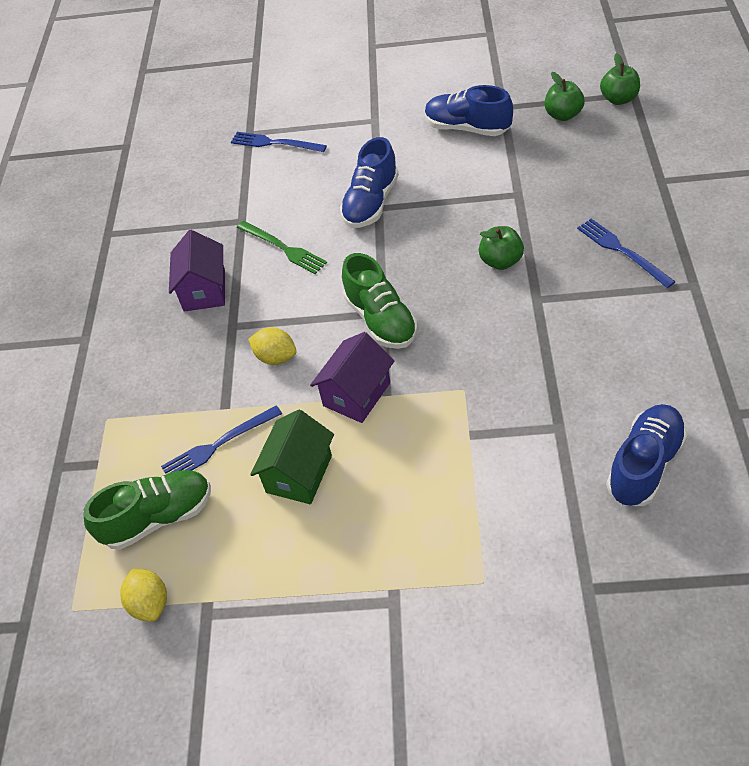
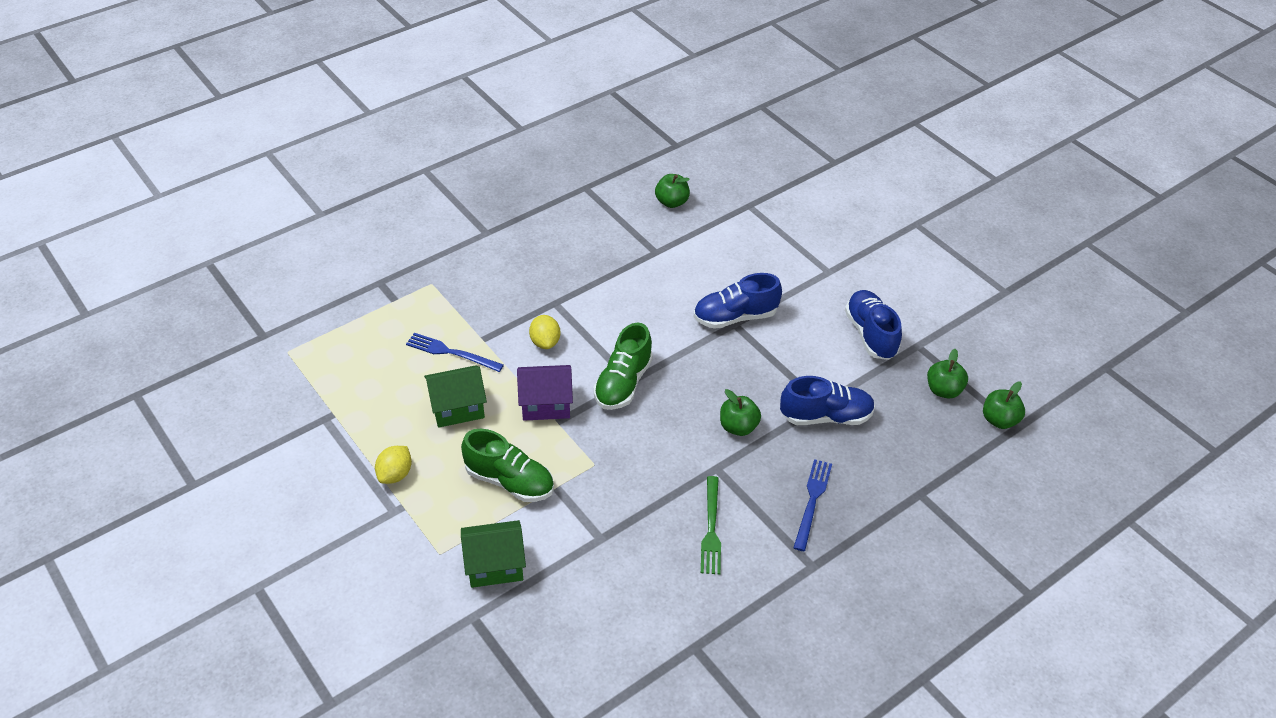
camera: 45 degrees right, 5 degrees down
green shoe [83,470,211,550] -> green shoe moved to [461,429,554,502]
yellow lemon [120,568,167,622] -> yellow lemon moved to [375,446,412,484]
purple house [169,230,225,312] -> none
blue fork [231,132,327,152] -> none
green fork [237,221,327,274] -> green fork moved to [701,476,721,574]
blue shoe [606,404,687,506] -> blue shoe moved to [780,376,875,425]
none -> green house [461,520,526,588]
none -> green apple [655,174,690,208]

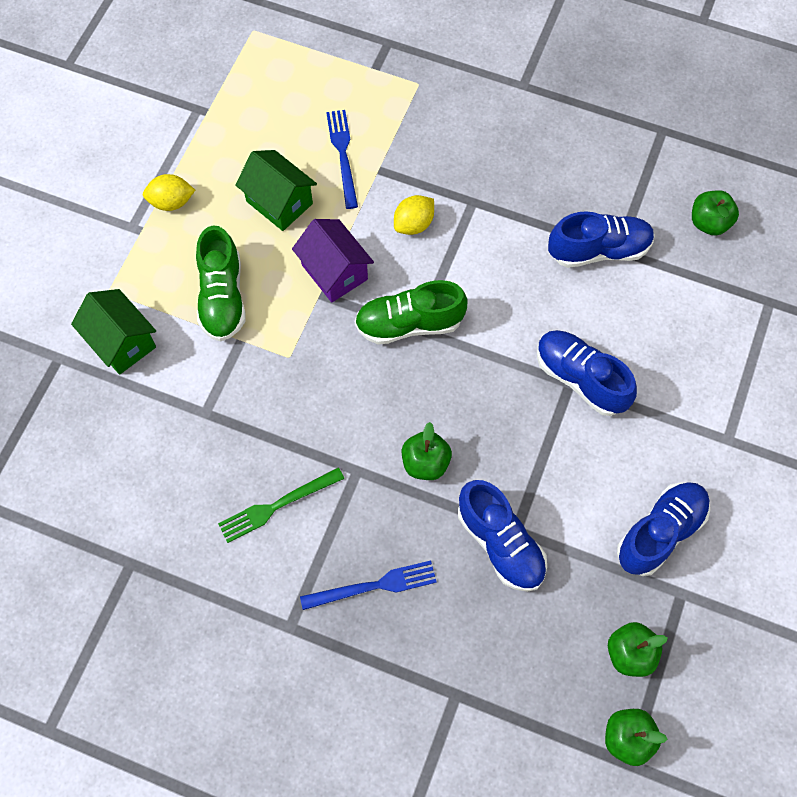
camera: 60 degrees right, 20 degrees up
none -> blue shoe [548,211,655,268]

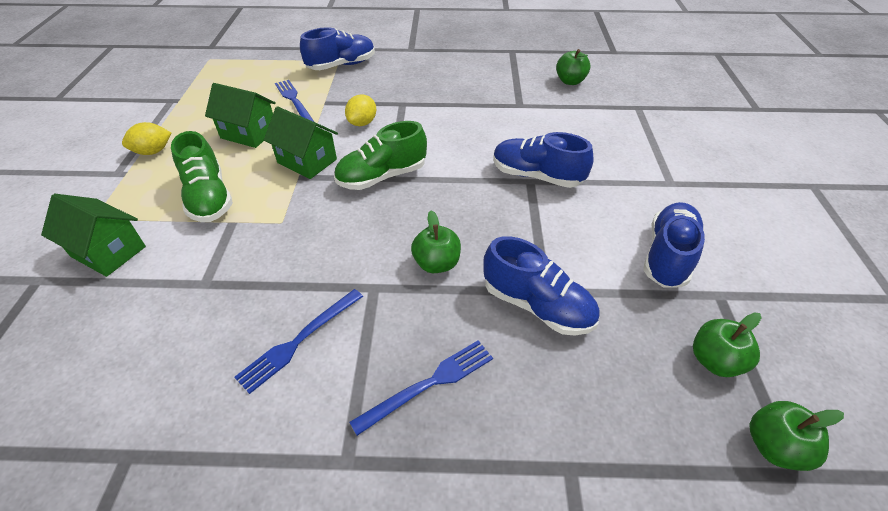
camera: 20 degrees left, 20 degrees down
green fork [218,467,344,543] -> blue fork [234,289,363,394]
purple house [292,219,374,303] -> green house [264,106,338,179]
blue shoe [548,211,655,268] -> blue shoe moved to [300,27,375,70]

